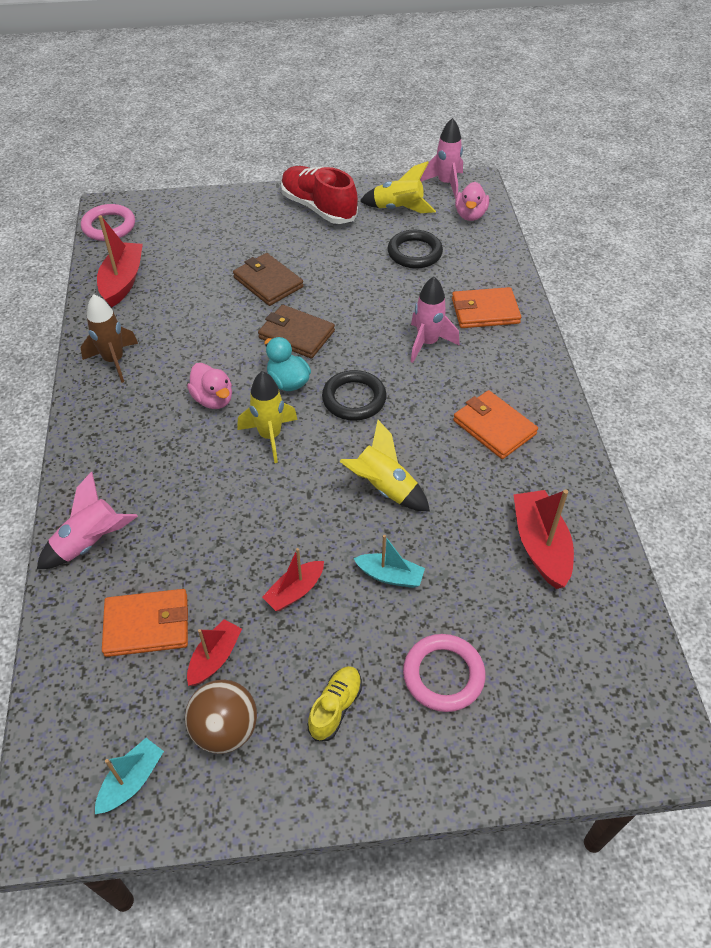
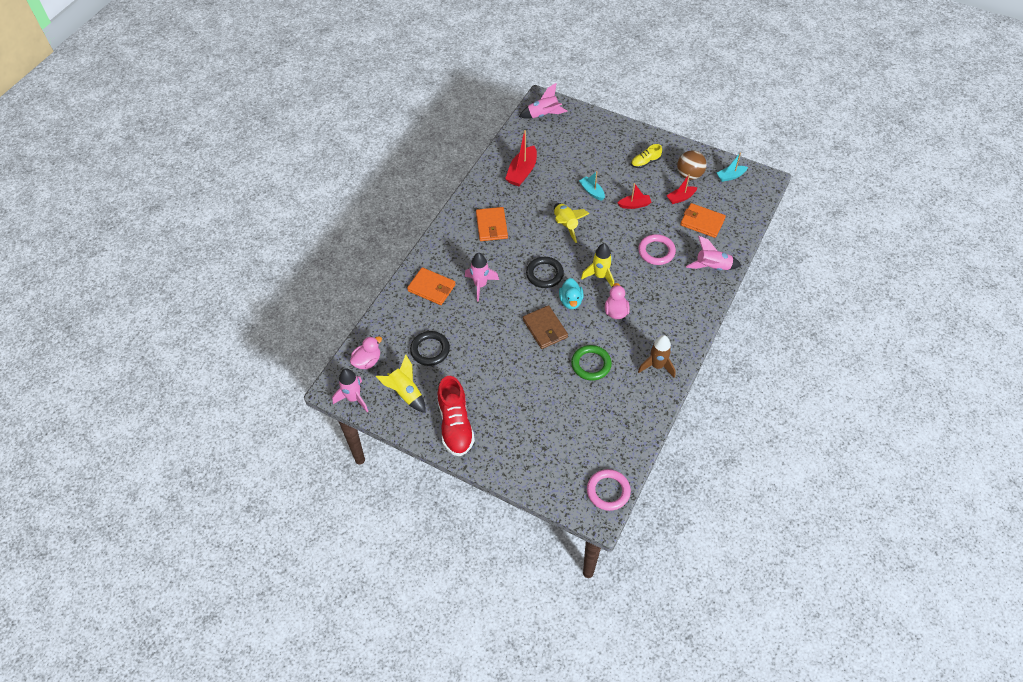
camera: 145 degrees left, 5 degrees up
red boat [97,215,143,307] -> none
brown wallet [233,253,304,306] -> none
pink ring [403,634,485,712] -> pink ring moved to [638,234,676,265]
none -> pink rocket [519,83,568,119]
none -> green ring [571,345,612,380]

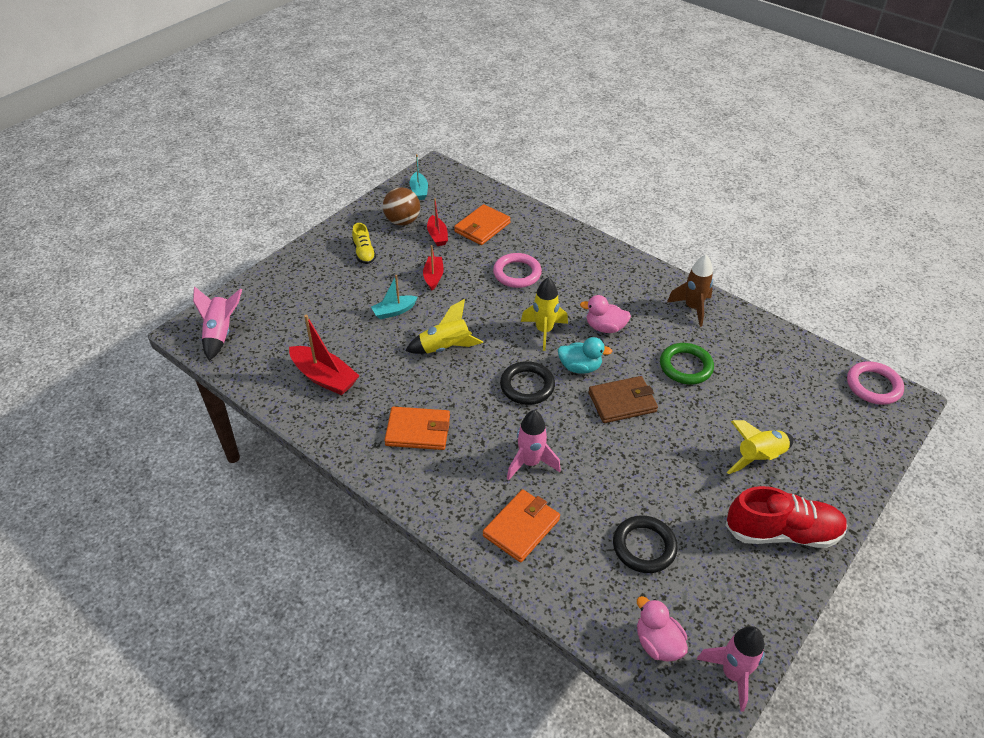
camera: 80 degrees left, 10 degrees down
yellow rocket [376,355,425,413] -> yellow rocket moved to [727,420,794,474]
pink rocket [686,236,741,270] -> none

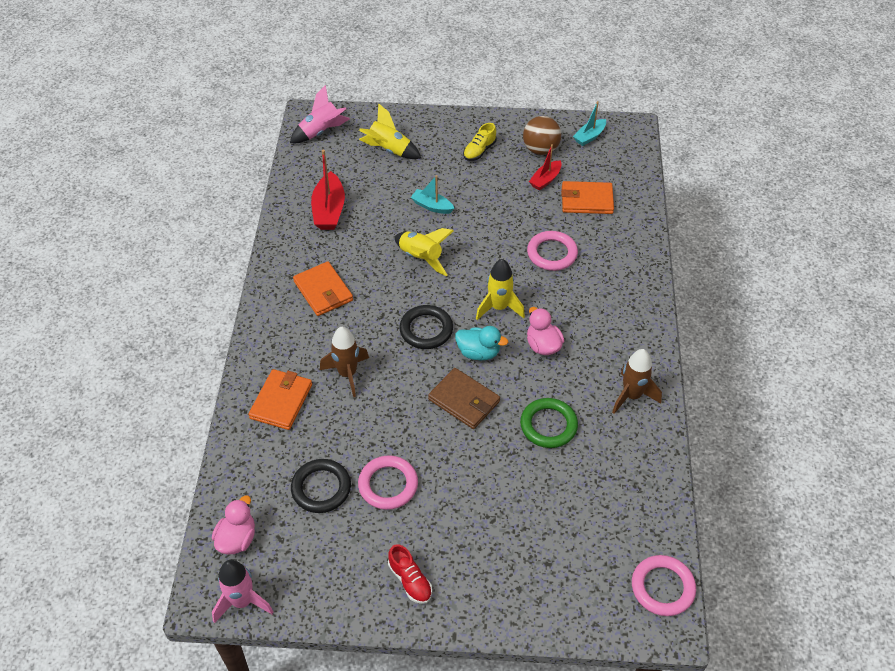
camera: 55 degrees right, 5 degrees up
red boat [423,245,444,290] -> none
orange wallet [483,489,560,562] -> orange wallet turned 75 degrees counterclockwise [248,369,312,430]
pink rocket [507,410,561,480] -> brown rocket [320,327,369,397]
turquoise duck [558,337,612,374] -> turquoise duck turned 45 degrees counterclockwise [455,326,508,360]
red shoe [725,486,848,548] -> red shoe [388,544,432,604], size x0.53
yellow rocket [727,420,794,474] -> yellow rocket moved to [359,103,421,159]
none -> pink ring [358,455,418,510]

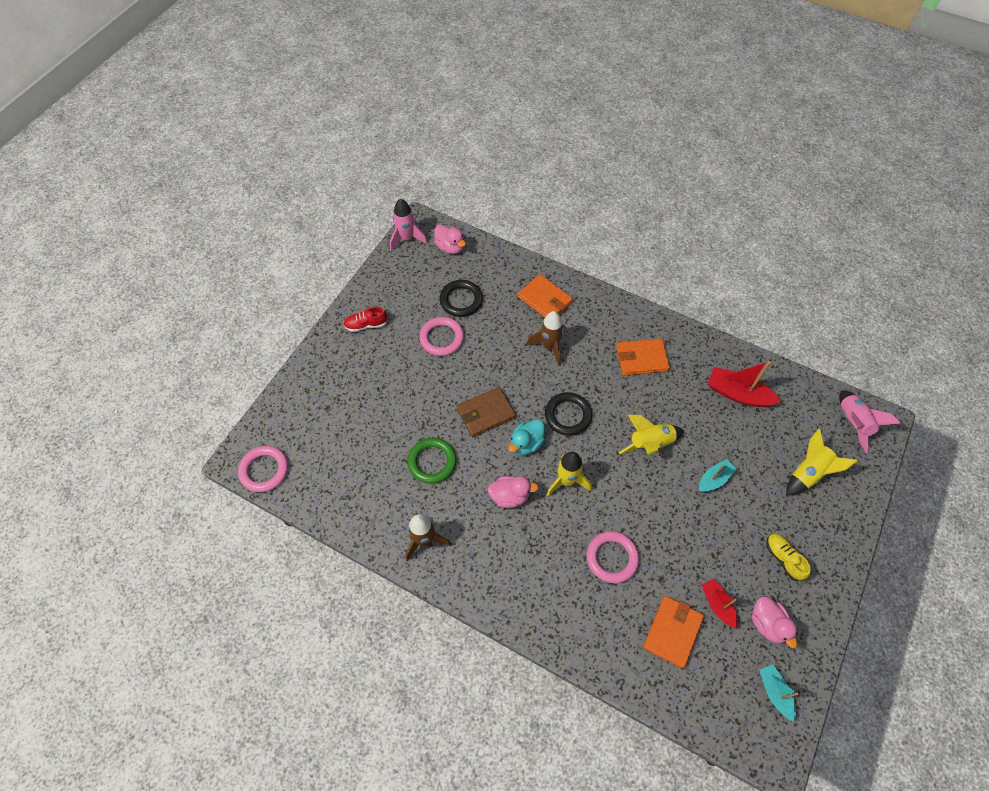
camera: 115 degrees right, 10 degrees up
brown ball [523,116,561,155] -> pink duck [752,596,798,648]

